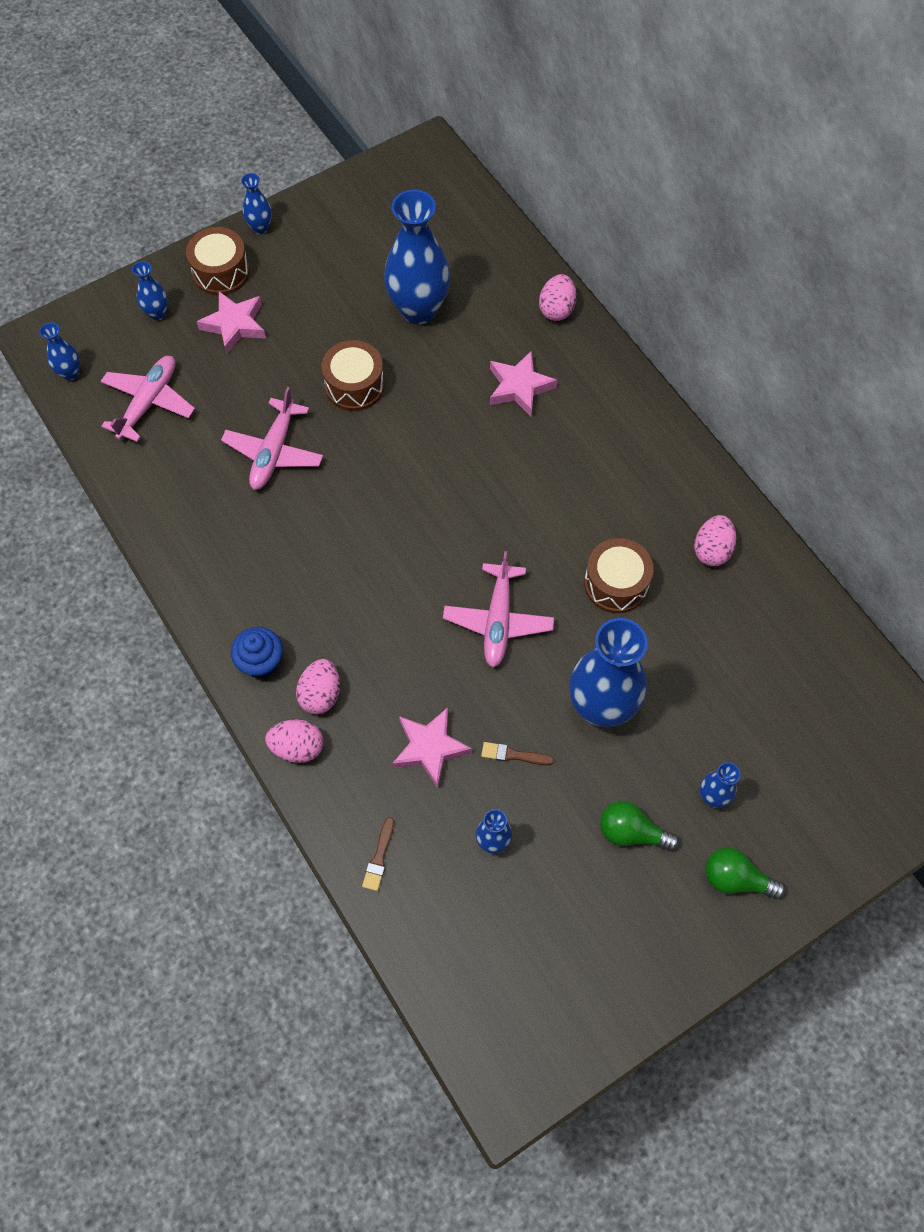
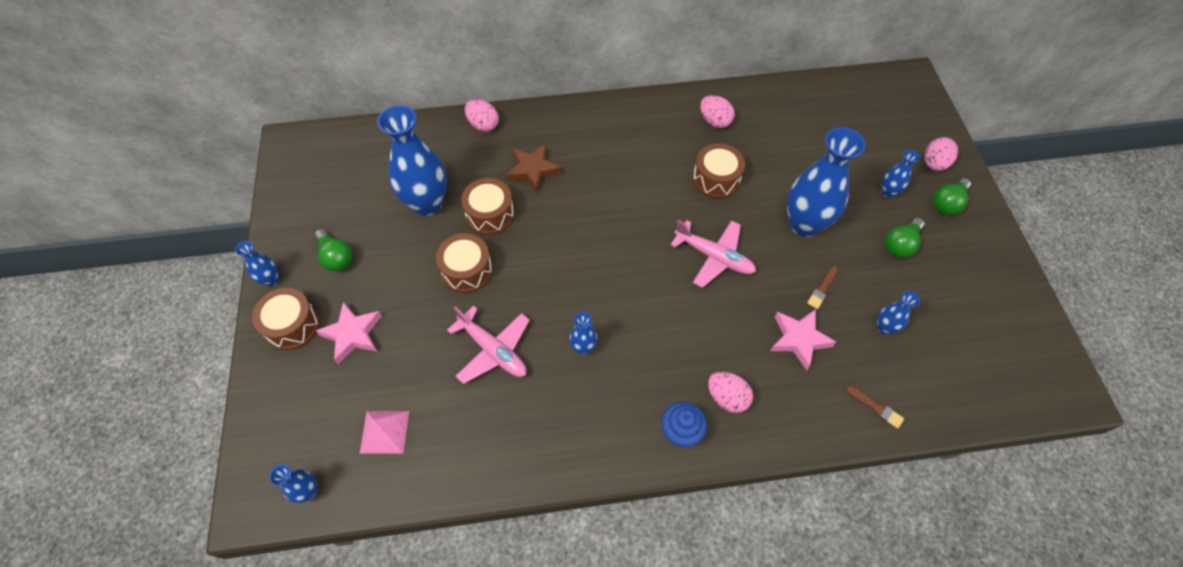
camera: 65 degrees left, 5 degrees down
pink plane [100,356,195,442] -> pink pyramid [359,411,409,454]
blue vase [132,261,168,320] -> blue vase moved to [569,312,598,355]
pink egg [265,719,323,763] -> pink egg moved to [924,137,958,171]
pink star [490,350,557,417] -> brown star [506,144,562,193]
none -> green light bulb [314,229,353,271]
none -> brown drum [461,178,514,235]

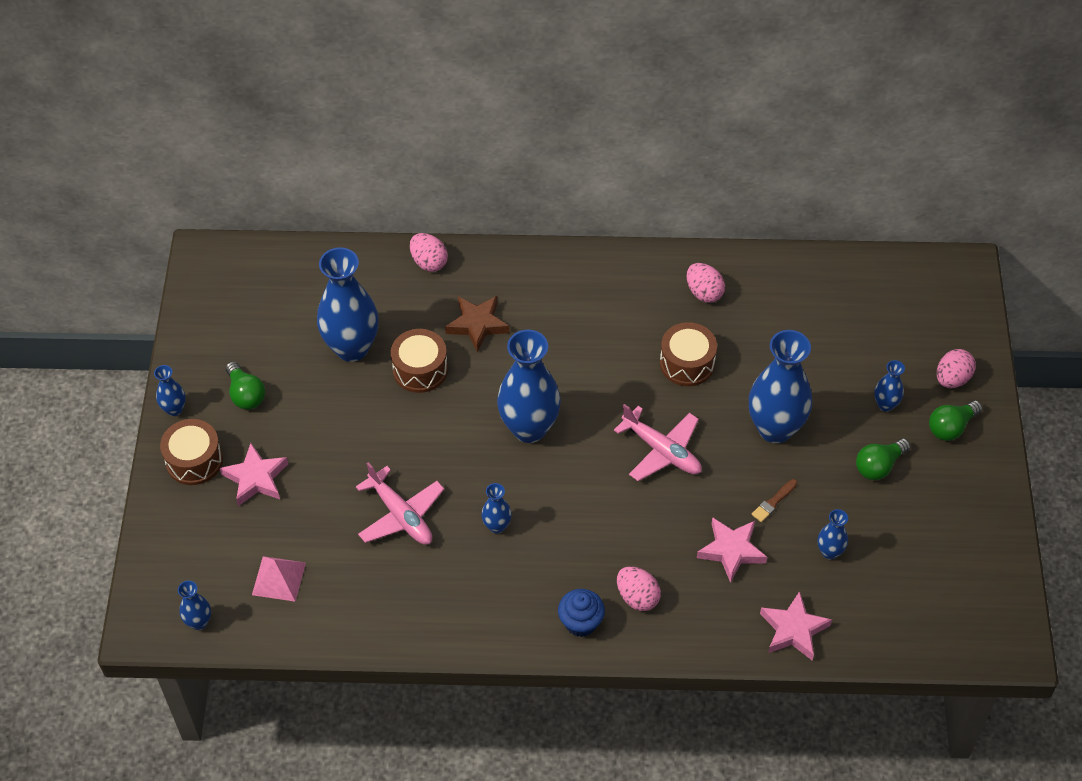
camera: 10 degrees right, 5 degrees down
brown drum [436,233,493,293] -> none
brown brush [846,385,904,429] -> pink star [760,591,832,660]
none -> blue vase [497,330,561,443]

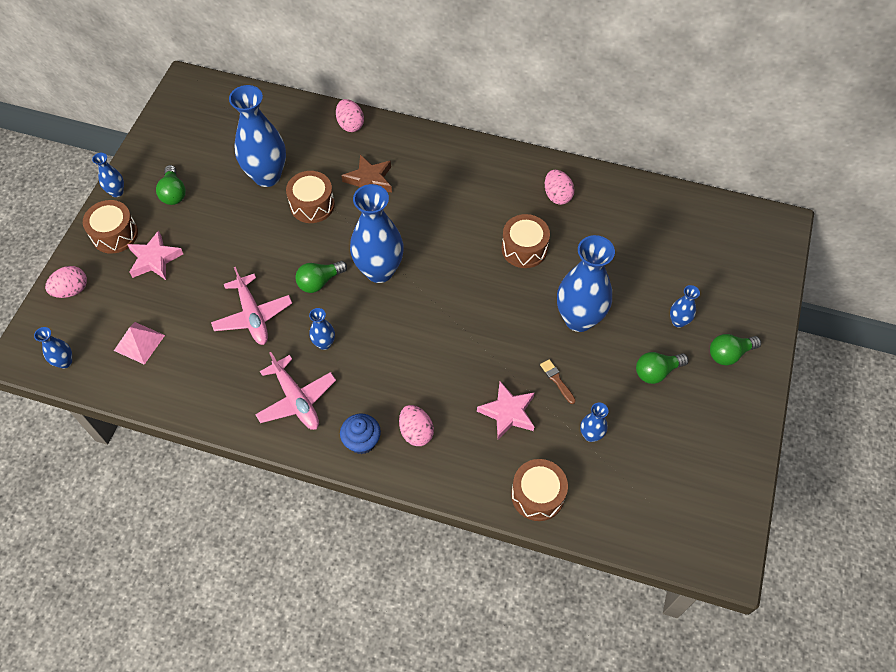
camera: 15 degrees right, 5 degrees up
pink plane [614,404,702,481] -> pink plane moved to [255,352,336,430]
brown brush [752,479,797,522] -> brown brush turned 90 degrees clockwise [540,359,576,404]
pink star [760,591,832,660] -> brown drum [511,459,568,521]
pink egg [937,349,976,388] -> pink egg moved to [45,266,87,298]
none -> green light bulb [295,261,347,293]

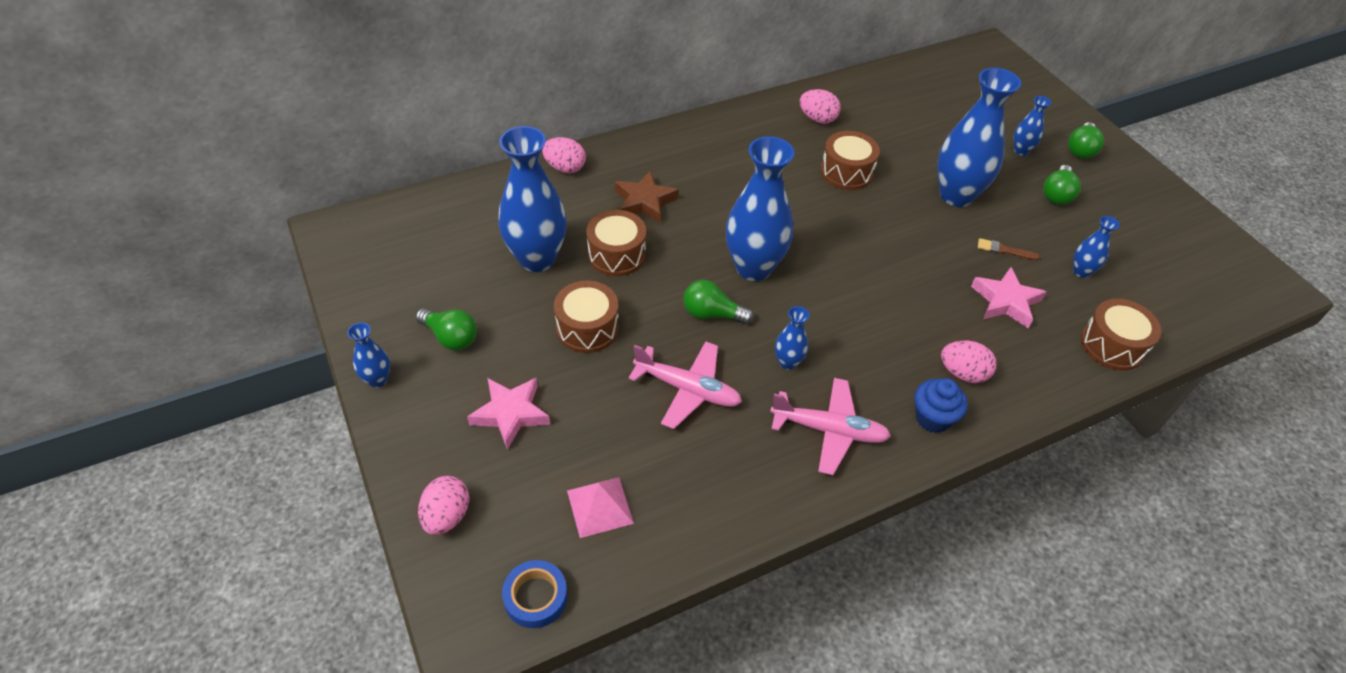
camera: 45 degrees left, 10 degrees down
blue vase [34,327,72,368] -> blue tape [502,560,568,628]
brown drum [83,200,138,254] -> brown drum moved to [554,281,619,353]
green light bulb [295,261,347,293] -> green light bulb turned 90 degrees clockwise [683,280,754,324]

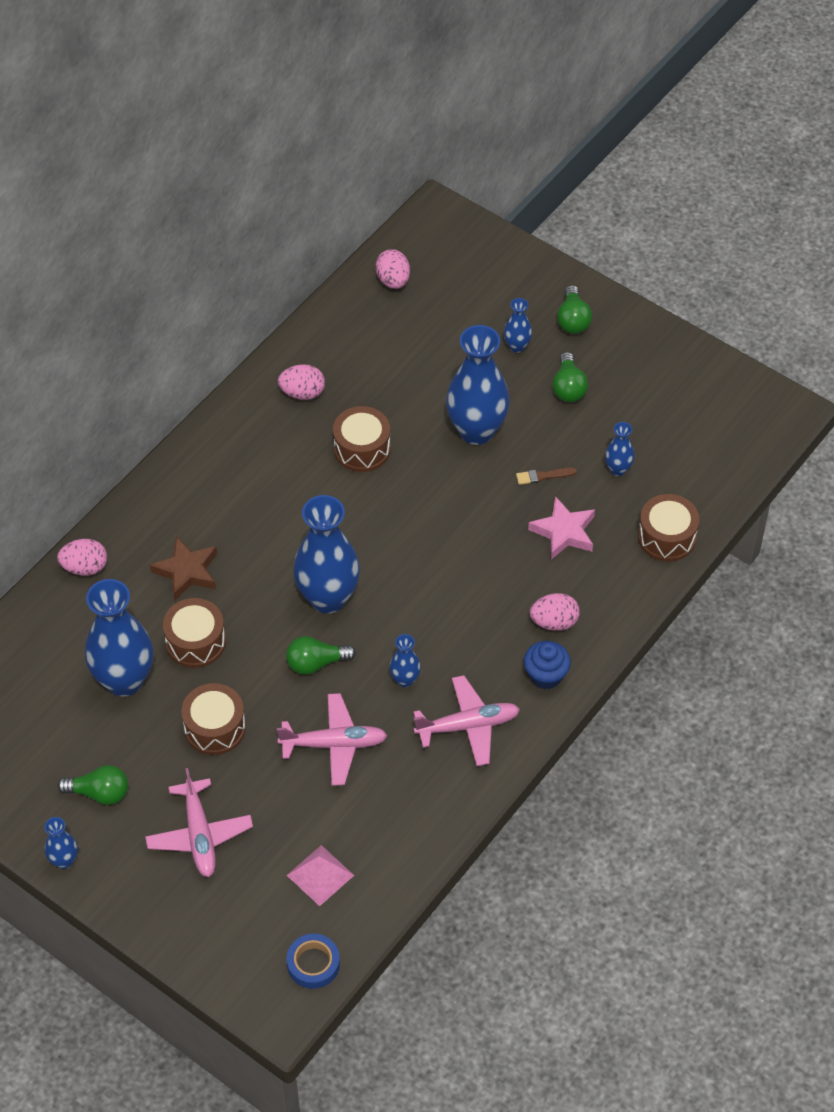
camera: 25 degrees left, 5 degrees up
pink egg [418,476,469,535] -> pink egg moved to [375,249,410,289]
pink star [467,378,550,450] -> pink plane [145,768,253,877]

